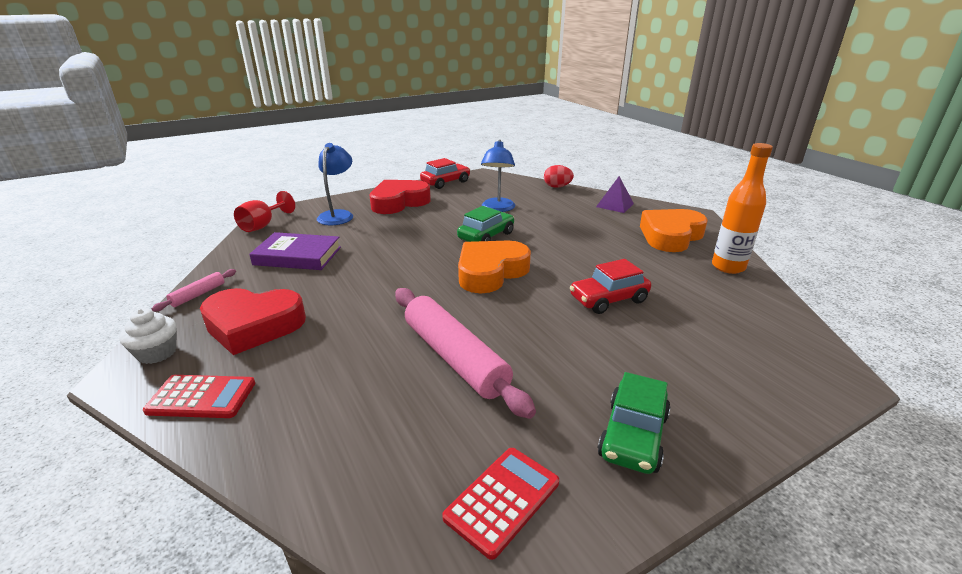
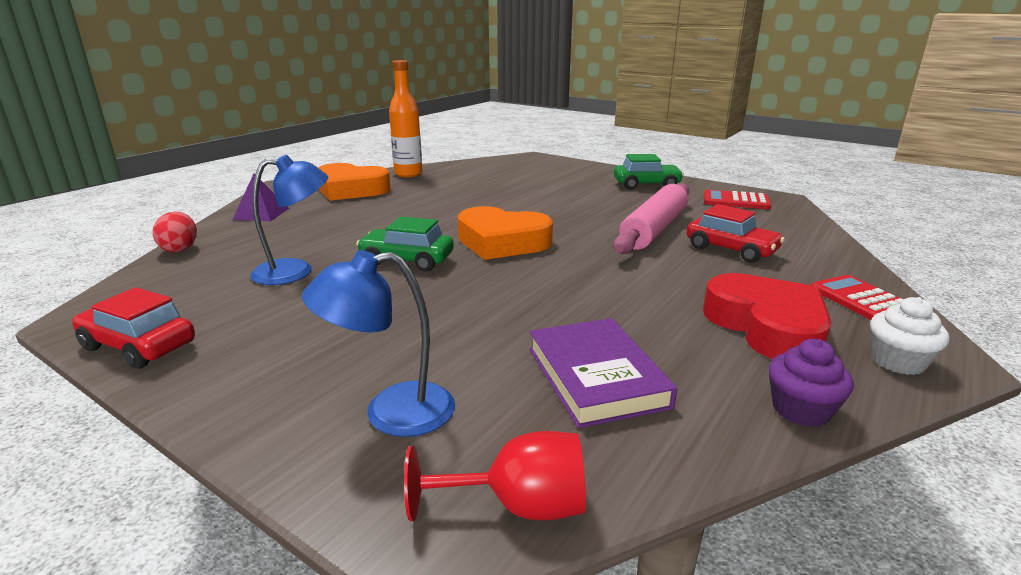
camera: 115 degrees left, 5 degrees down
pink rolling pin [151,269,236,311] -> purple cupcake [769,339,854,427]
red heart [369,180,431,214] -> none
red car [570,259,651,314] -> red car moved to [687,204,785,263]

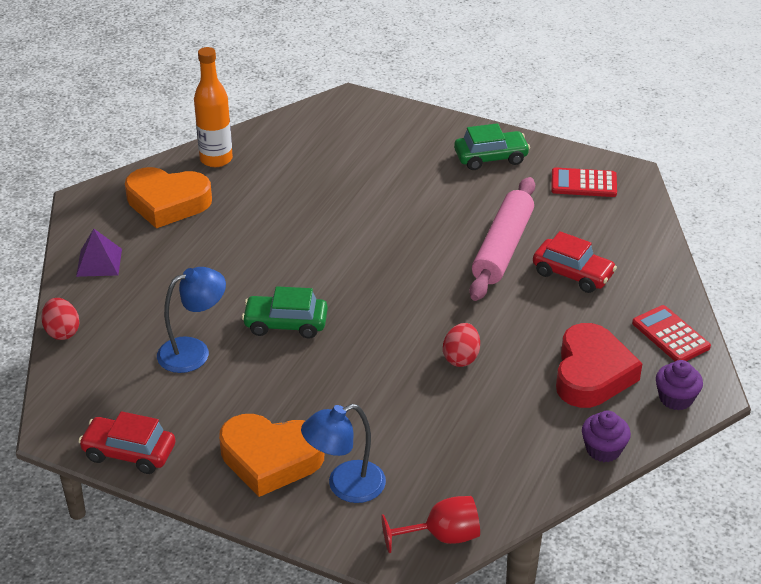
camera: 10 degrees left, 15 degrees up
orange heart [458,206,553,260] -> orange heart moved to [219,414,324,497]
purple book [529,318,677,428] -> none
red heart [703,273,831,359] -> red heart turned 45 degrees clockwise [556,323,642,408]
white cupcake [870,297,950,375] -> purple cupcake [656,360,703,410]
none -> red egg [443,323,480,367]

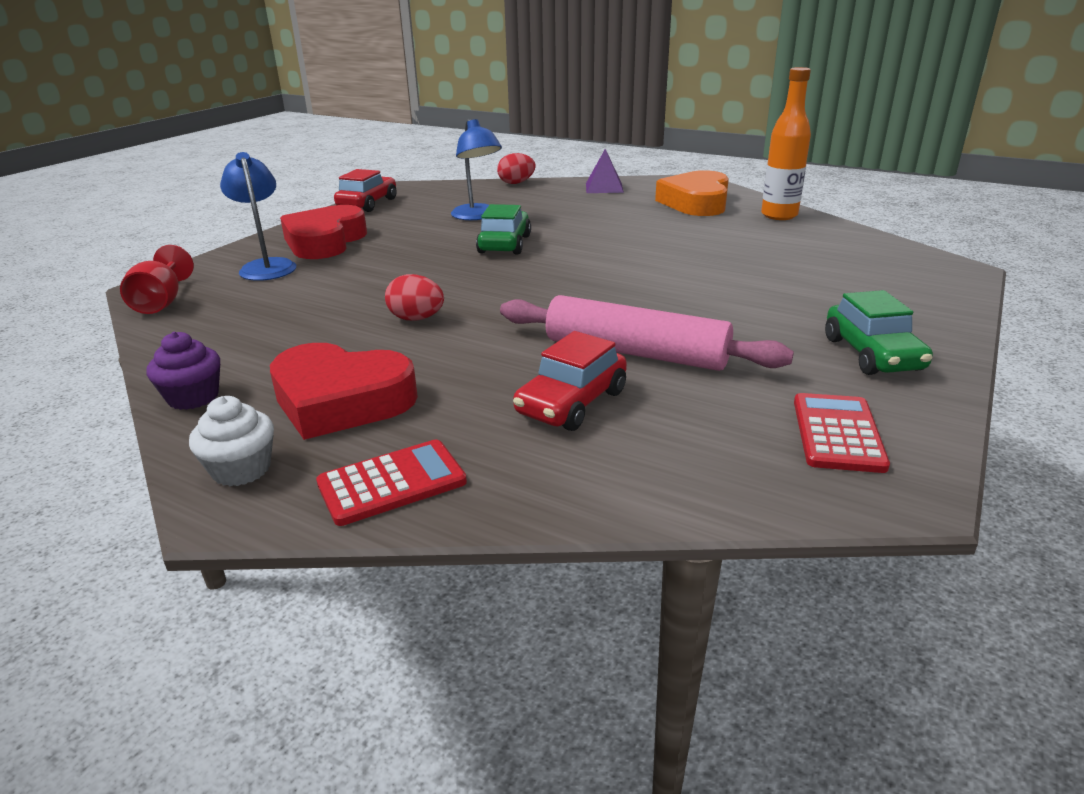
camera: 95 degrees right, 10 degrees down
orange heart [219,414,324,497] -> red heart [280,205,367,259]
purple cupcake [656,360,703,410] -> white cupcake [189,396,274,486]

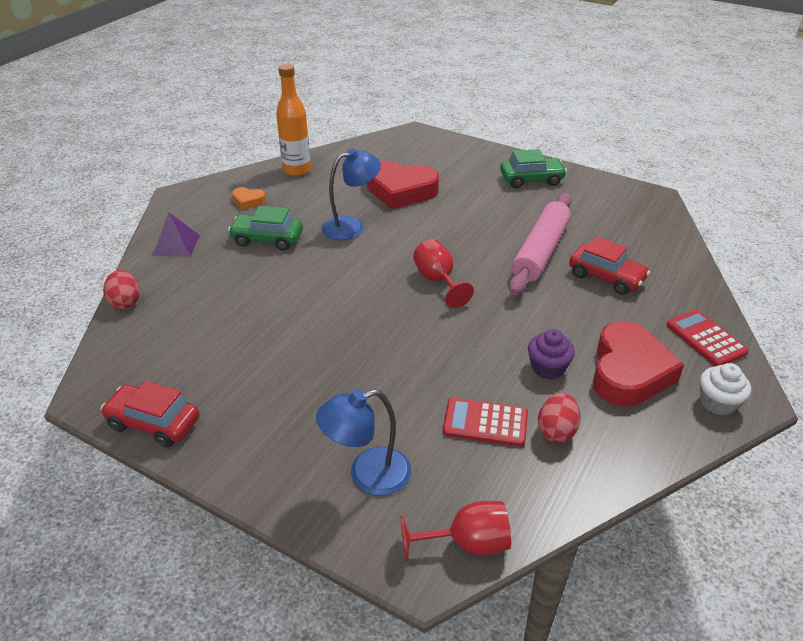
camera: 90 degrees left, 10 degrees up
purple cupcake [147,332,220,410] -> purple cupcake moved to [528,329,575,379]
red heart [280,205,367,259] -> red heart moved to [367,161,439,209]
red egg [385,274,444,321] -> red egg moved to [538,393,580,443]
blue lamp [451,119,502,220] -> blue lamp moved to [322,149,381,240]
green car [476,204,531,254] -> green car moved to [228,206,303,251]
orange heart [655,170,729,216] -> orange heart [232,187,266,210], size x0.45
red calculator [794,393,890,473] -> red calculator moved to [443,397,528,447]
none -> red goblet [413,239,474,308]

